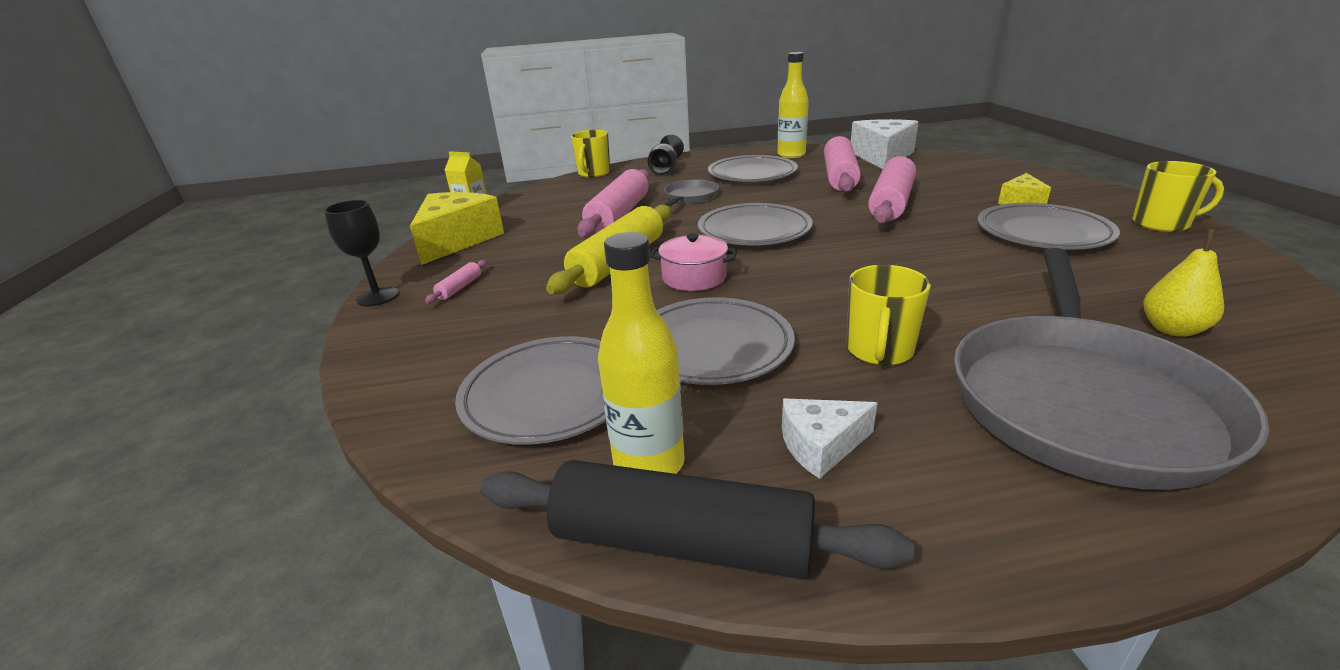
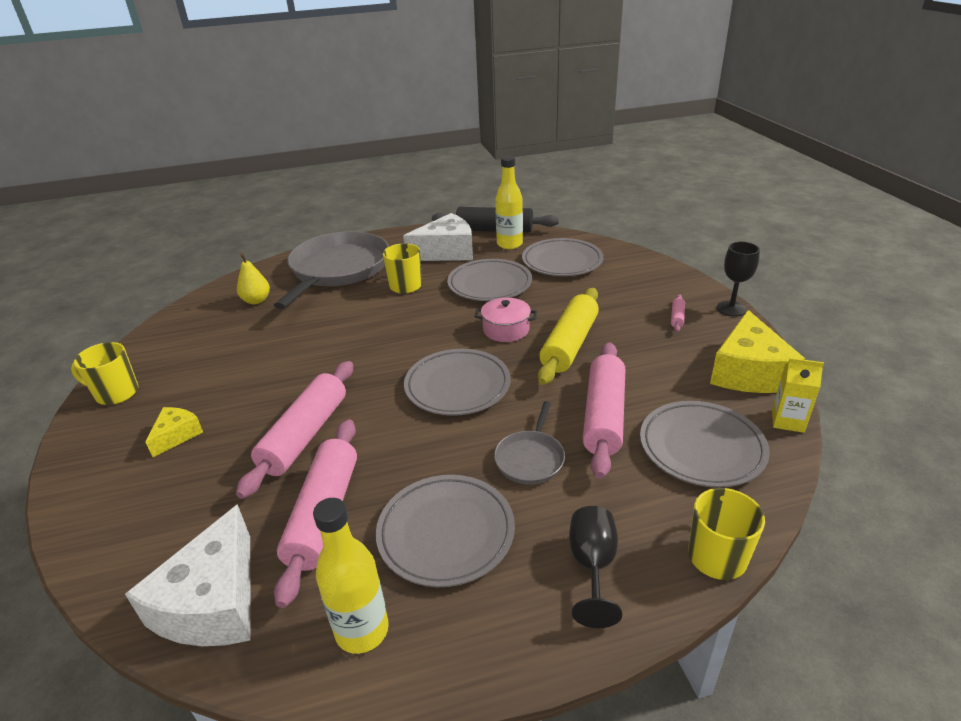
camera: 175 degrees right, 5 degrees up
white cheese [782,398,877,479] -> white cheese [403,213,473,261], size x1.91
grey plate [977,203,1120,250] -> grey plate moved to [640,401,770,488]

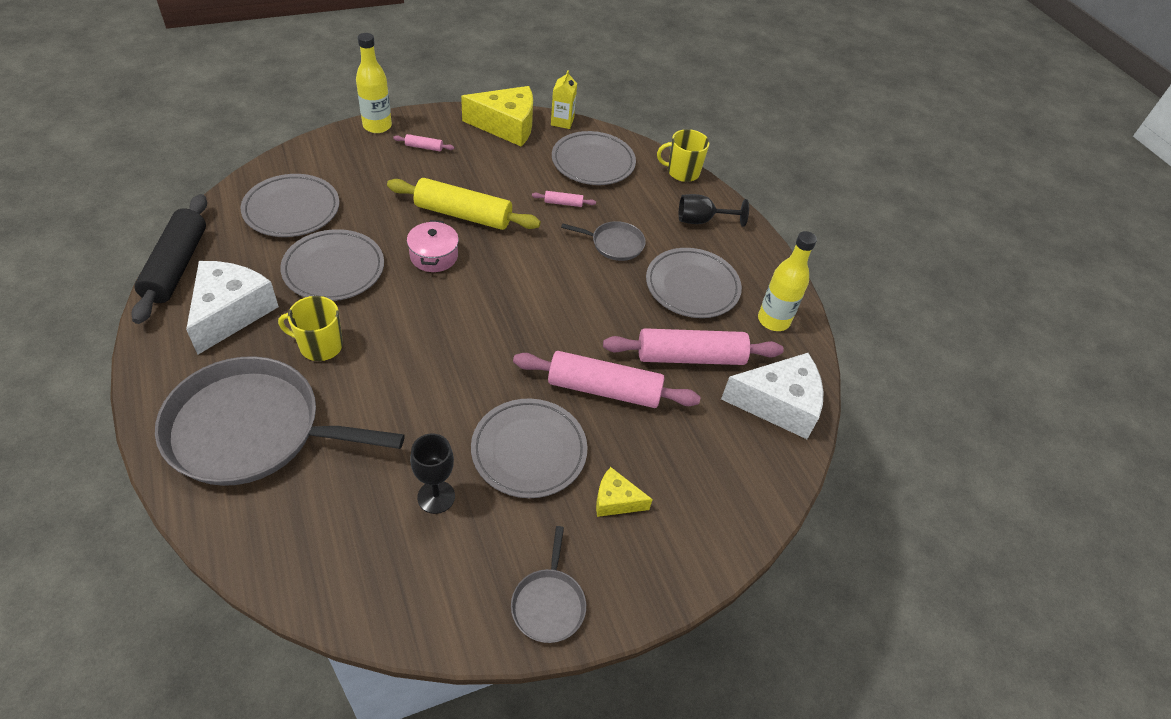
camera: 105 degrees left, 15 degrees up
yellow mug [71,342,139,405] -> grey pan [511,526,586,643]
yellow pear [237,253,270,304] -> none
white cheese [403,213,473,261] -> white cheese turned 45 degrees clockwise [186,261,279,355]
grey plate [404,349,511,416] -> grey plate moved to [471,399,587,498]
yellow bottle [495,156,523,249] -> yellow bottle moved to [356,33,392,133]
pink rolling pin [583,342,625,479] -> pink rolling pin [532,191,596,207], size x0.42
black goblet [717,242,760,317] -> black goblet moved to [410,434,455,514]

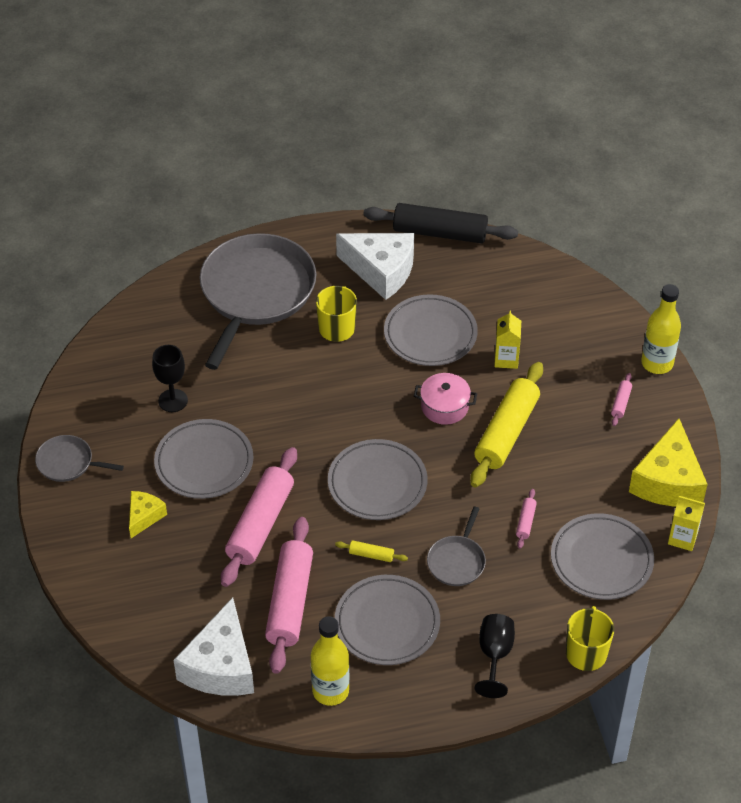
camera: 105 degrees right, 0 degrees up
grey plate [241,174,339,237] -> grey plate moved to [328,439,428,520]
none -> yellow rolling pin [335,541,408,562]
none -> yellow carton [494,311,521,369]

